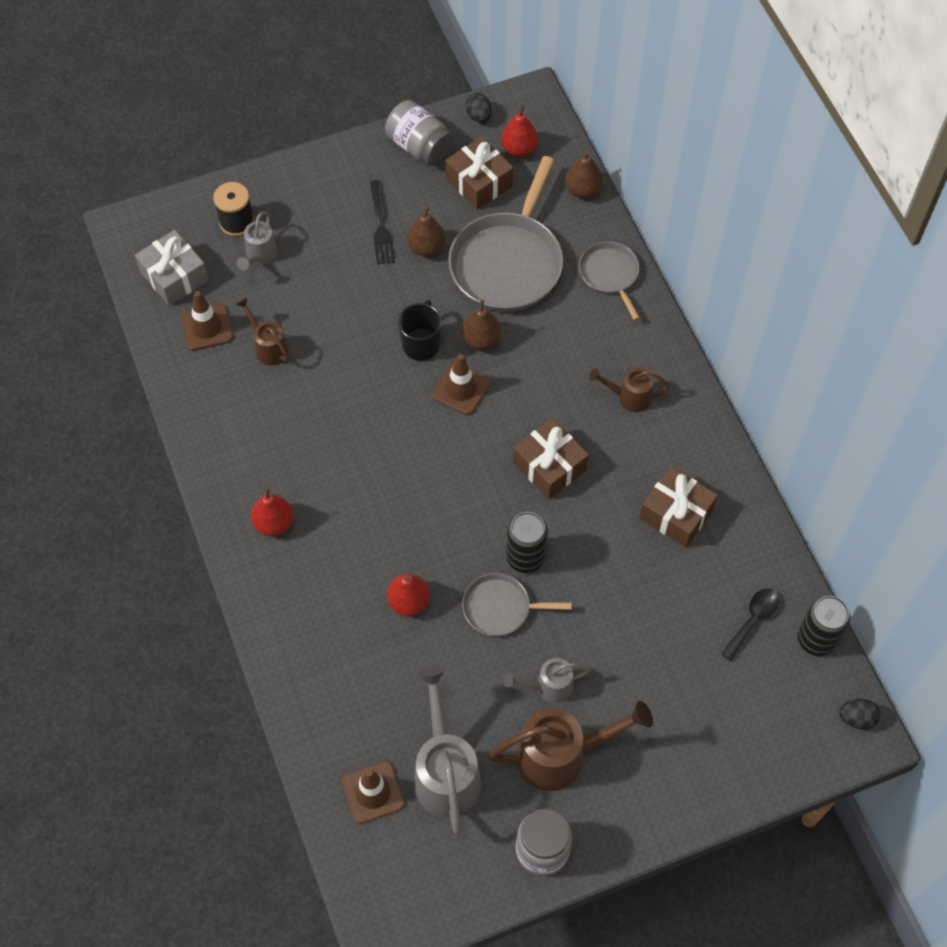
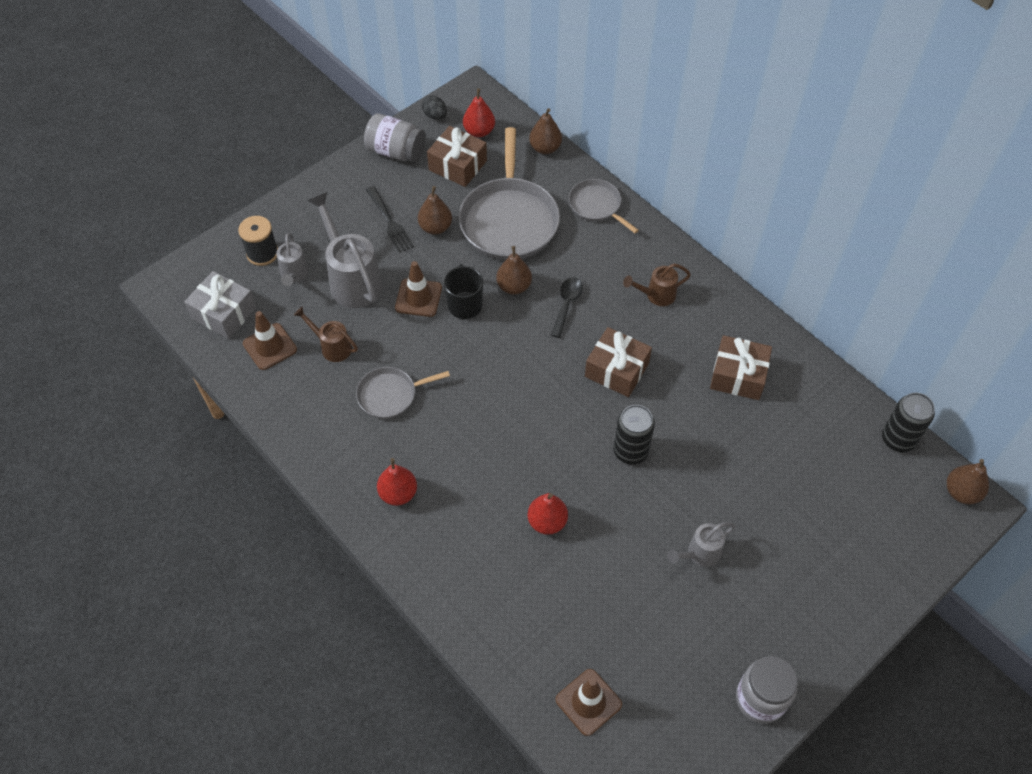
camera: 20 degrees left, 5 degrees down
grey watering can [414,666,481,835] -> grey watering can moved to [307,192,383,308]
brown traffic cone [431,354,491,415] -> brown traffic cone moved to [395,261,442,317]
grey pan [462,573,572,636] -> grey pan moved to [356,367,450,419]
brown watering can [488,701,653,791] -> none
black spoon [721,588,779,661] -> black spoon moved to [551,277,583,338]
black egg [839,699,880,729] -> brown pear [947,459,989,504]

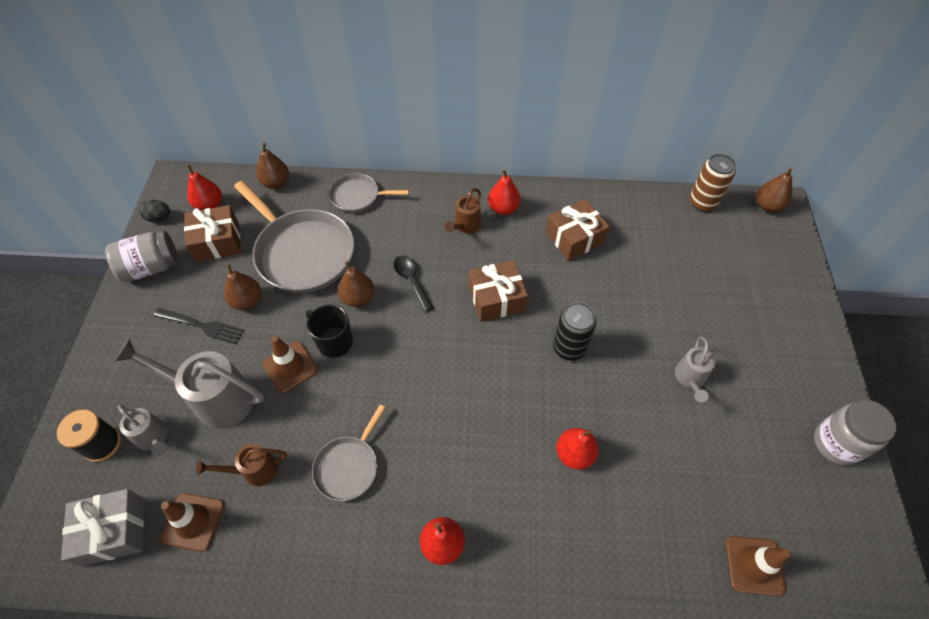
camera: 45 degrees left, 0 degrees up
black can [882,393,935,452] -> brown can [689,154,736,212]
none -> red pear [488,169,520,215]

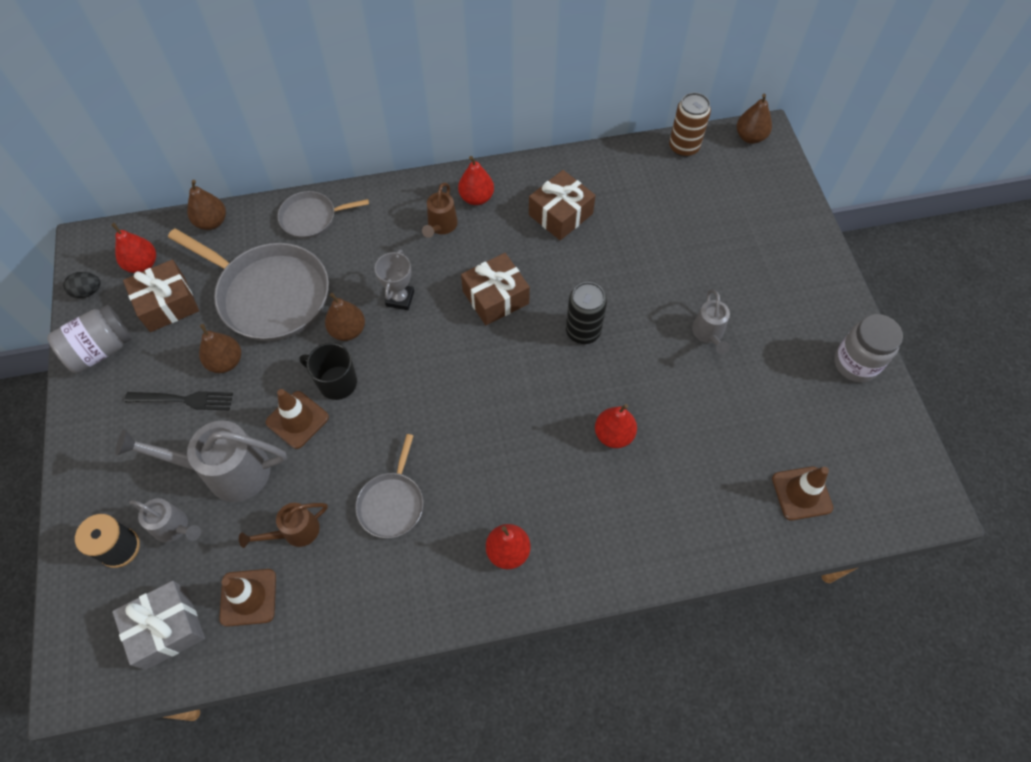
camera: 15 degrees left, 5 degrees up
black spoon [394,255,434,312] -> grey trophy [375,250,414,310]

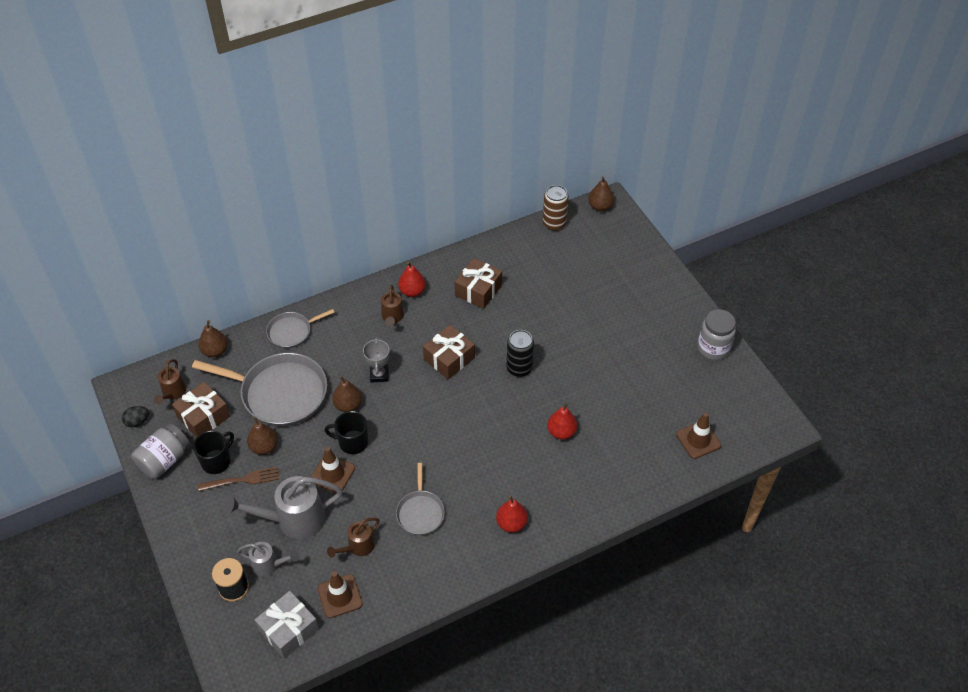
camera: 15 degrees left, 10 degrees down
red pear [111,223,156,273] -> brown watering can [154,359,186,405]
black fork [125,391,233,410] -> brown fork [198,467,280,491]
grey watering can [692,289,730,354] -> none
none -> black mug [193,430,234,474]

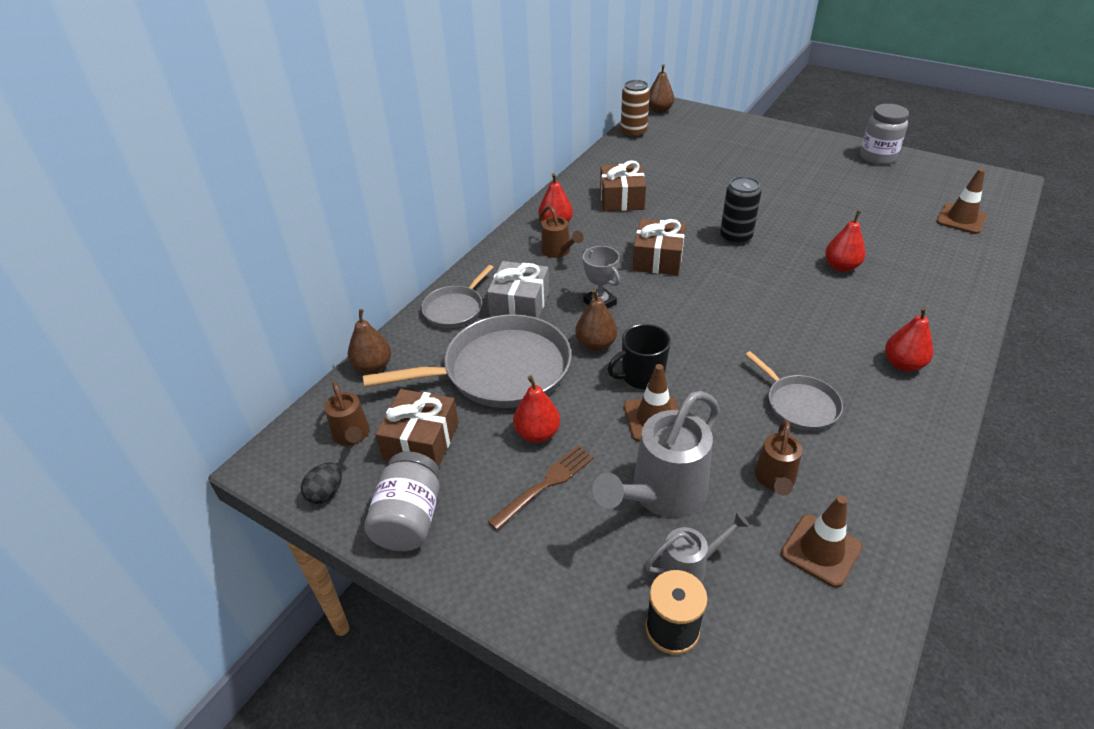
camera: 30 degrees left, 10 degrees down
black mug [193,430,234,474] -> none
brown pear [247,417,278,455] -> red pear [513,376,560,443]
grey gift [255,591,319,659] -> grey gift moved to [487,261,549,318]

